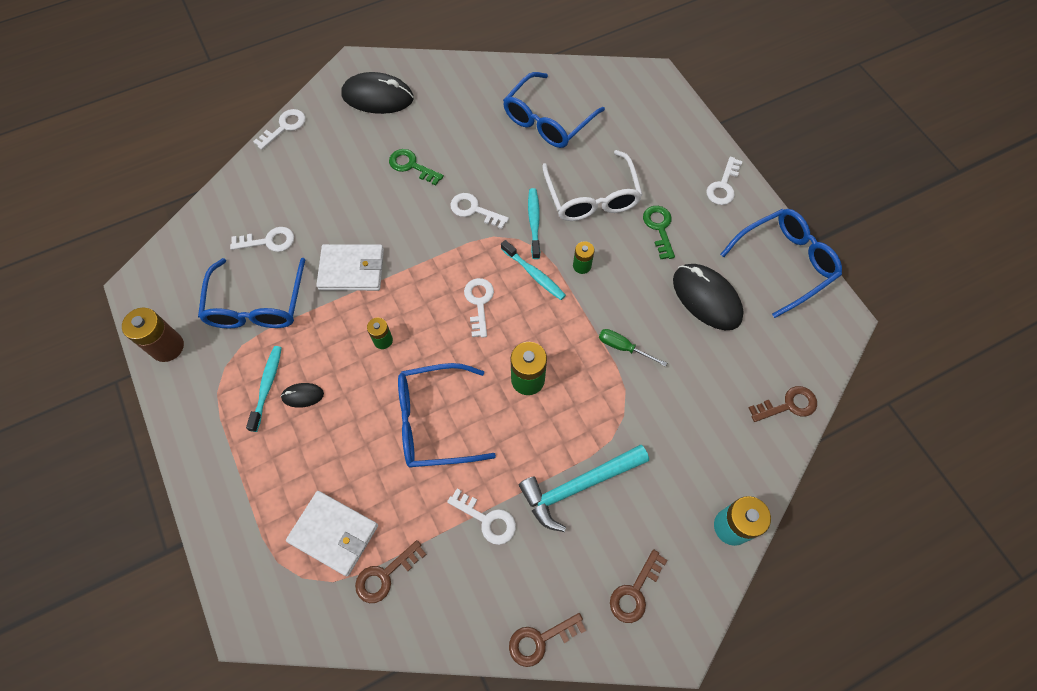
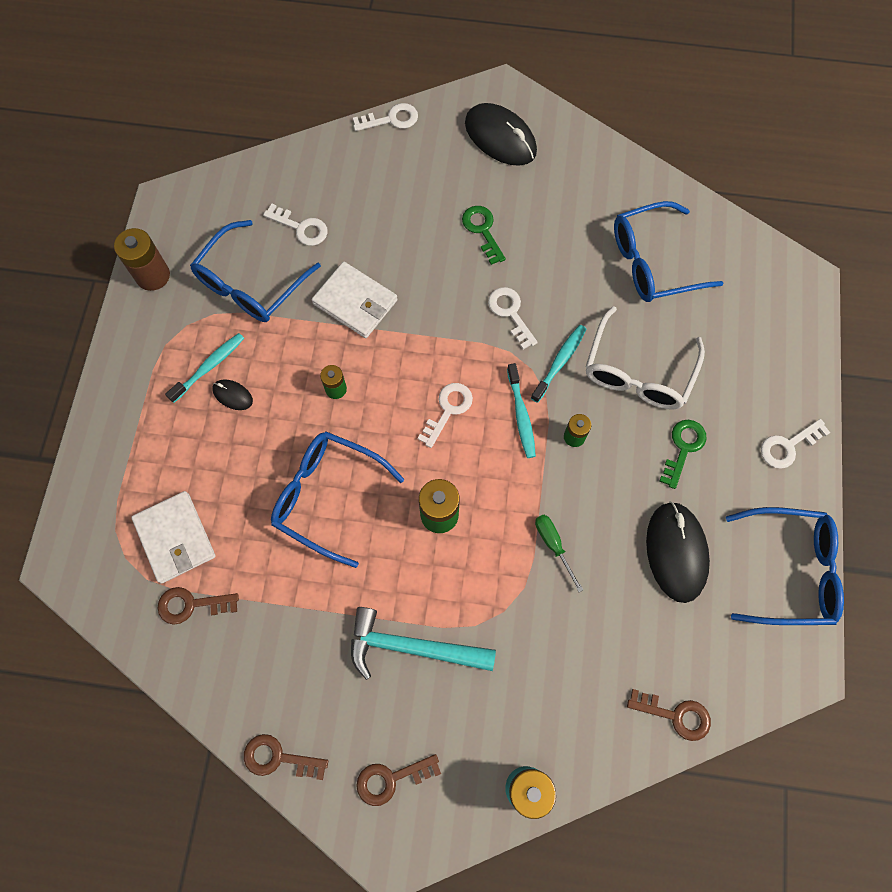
camera: 35 degrees right, 5 degrees up
white key [447,489,516,545] -> none

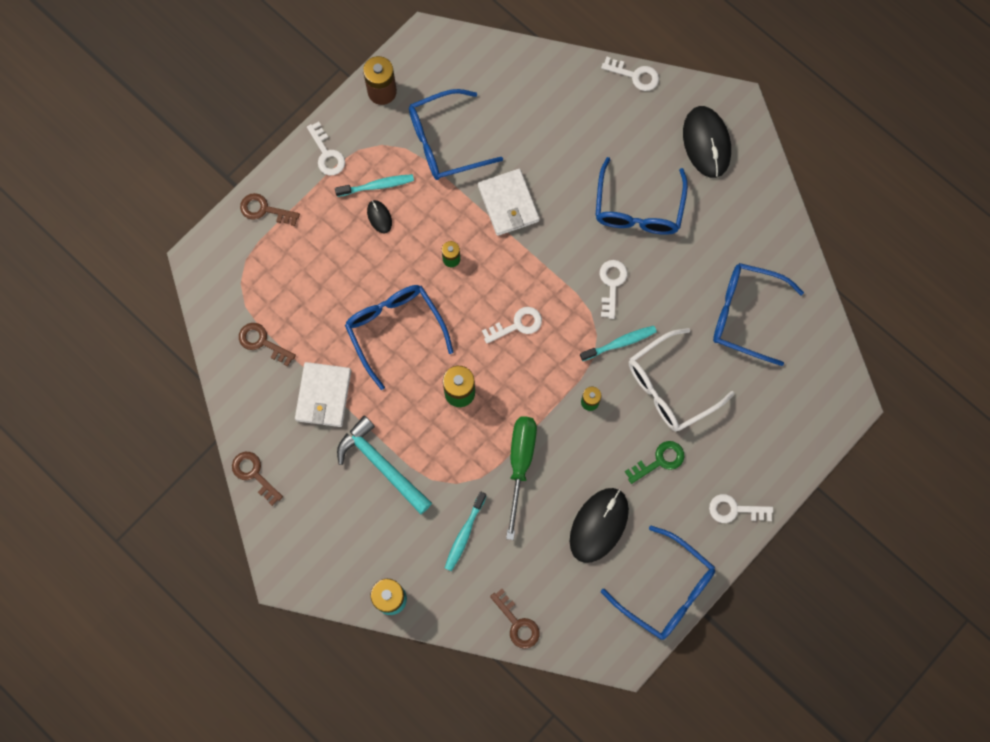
camera: 35 degrees right, 5 degrees up
white wallet [131,491,216,584] -> white wallet moved to [295,362,351,427]
white key [263,204,328,246] -> white key moved to [307,122,345,175]
brown key [356,754,441,806] -> brown key moved to [240,193,300,226]
green key [462,206,506,265] -> blue glasses [595,157,688,235]
turquoise toothbrush [507,363,536,458] -> turquoise toothbrush moved to [445,492,486,571]
green screwdriver [535,515,583,592] -> green screwdriver [506,416,537,540], size x1.82

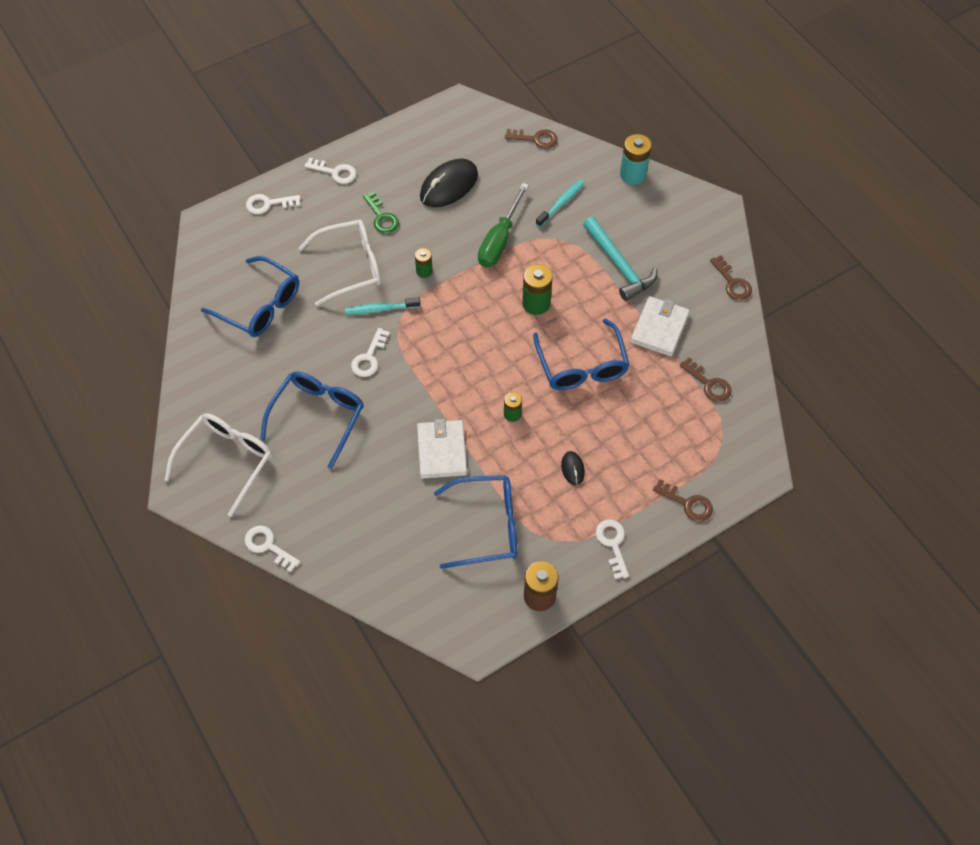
camera: 165 degrees left, 15 degrees down
turquoise toothbrush [335,174,414,197] -> none
white key [482,307,542,344] -> white key moved to [246,194,301,214]
brown key [490,589,540,649] -> brown key turned 120 degrees clockwise [505,129,558,149]
blue glasses [601,526,715,640] -> none
green key [625,441,684,484] -> green key turned 105 degrees counterclockwise [363,191,399,234]
black mouse [683,106,731,178] -> white glasses [165,413,272,517]

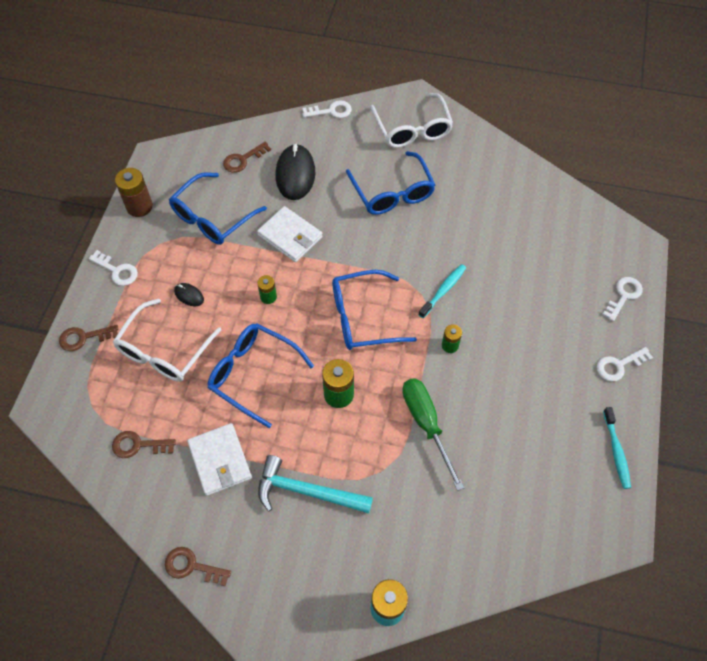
camera: 135 degrees right, 0 degrees up
blue glasses [201,256,299,337] -> blue glasses moved to [332,270,417,350]
white glasses [299,220,381,306] -> white glasses moved to [113,299,221,382]
white key [351,328,390,377] -> none
green key [363,191,399,234] -> none
black mouse [420,159,478,207] -> black mouse moved to [275,144,315,200]
brown key [505,129,558,149] -> brown key moved to [223,142,271,173]
turquoise toothbrush [536,180,584,227] -> turquoise toothbrush moved to [603,407,631,489]

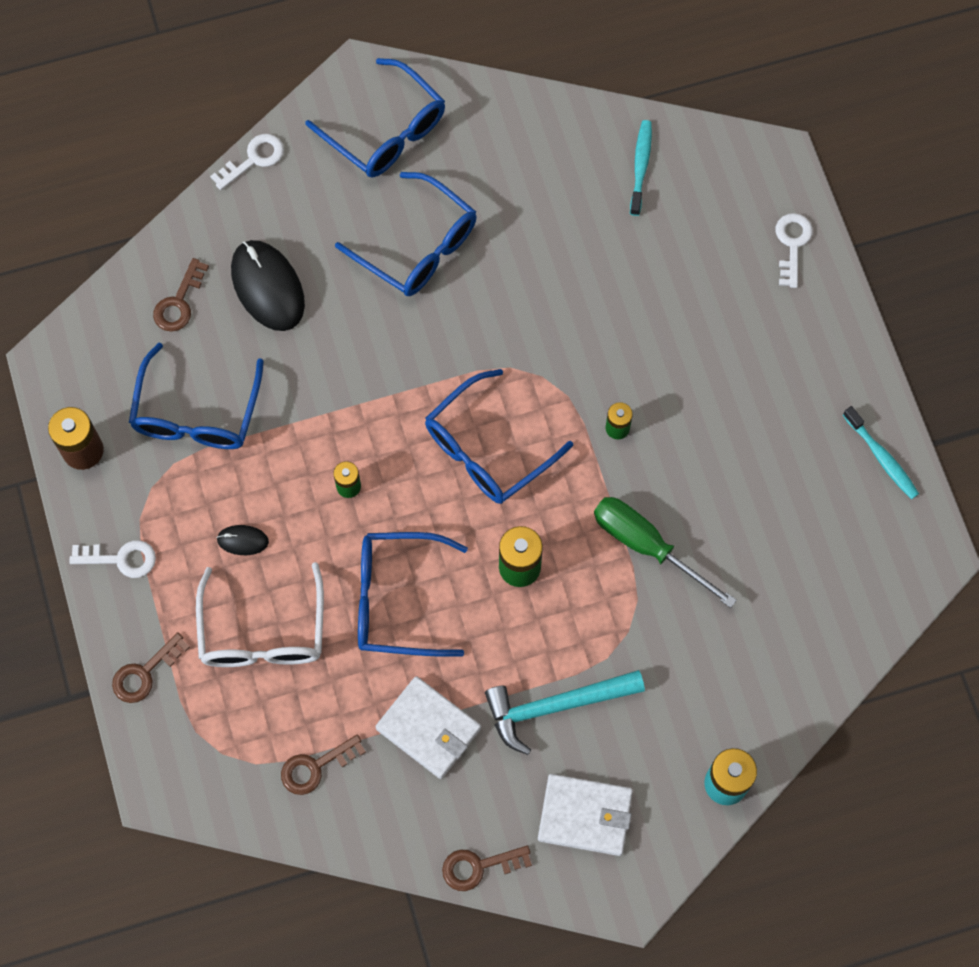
camera: 30 degrees left, 10 degrees up
white wallet [257,206,323,262] -> white wallet moved to [538,774,633,856]
white glasses [370,93,453,148] -> blue glasses [305,58,445,178]
turquoise toothbrush [418,264,466,318] -> turquoise toothbrush moved to [630,120,652,216]
white key [597,347,653,381] -> none

